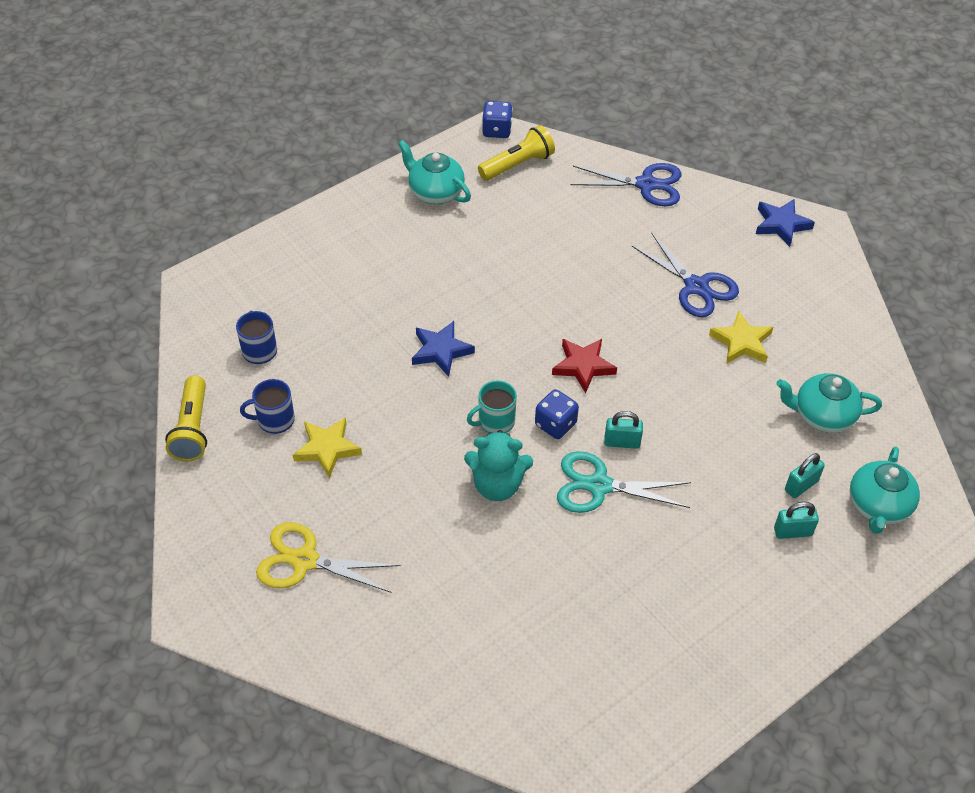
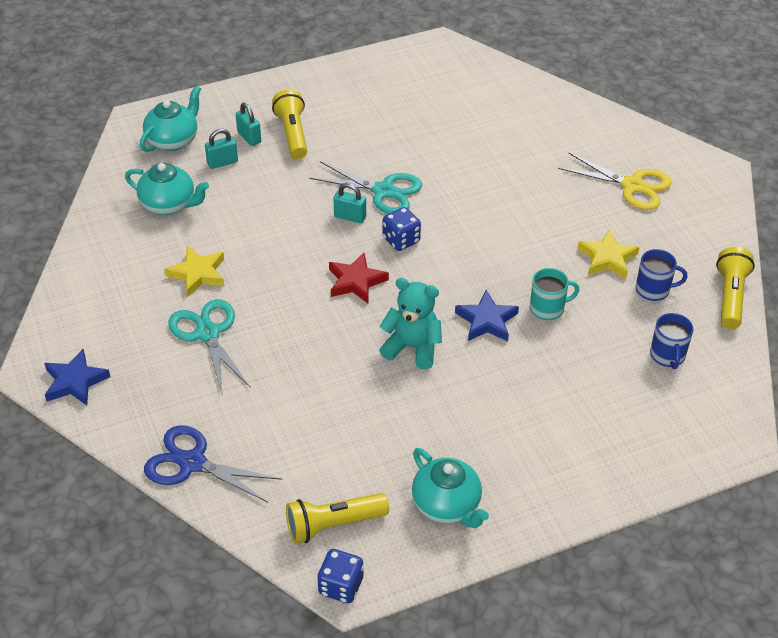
camera: 165 degrees left, 5 degrees down
turquoise teddy bear [464,430,533,501] -> turquoise teddy bear moved to [379,278,442,369]
turquoise mug [467,380,517,433] -> turquoise mug moved to [530,268,579,320]
blue scissors [632,233,739,317] -> turquoise scissors [168,299,251,394]
turquoise padlock [774,502,819,539] -> turquoise padlock turned 45 degrees clockwise [236,103,261,146]
none -> yellow flashlight [272,89,307,159]

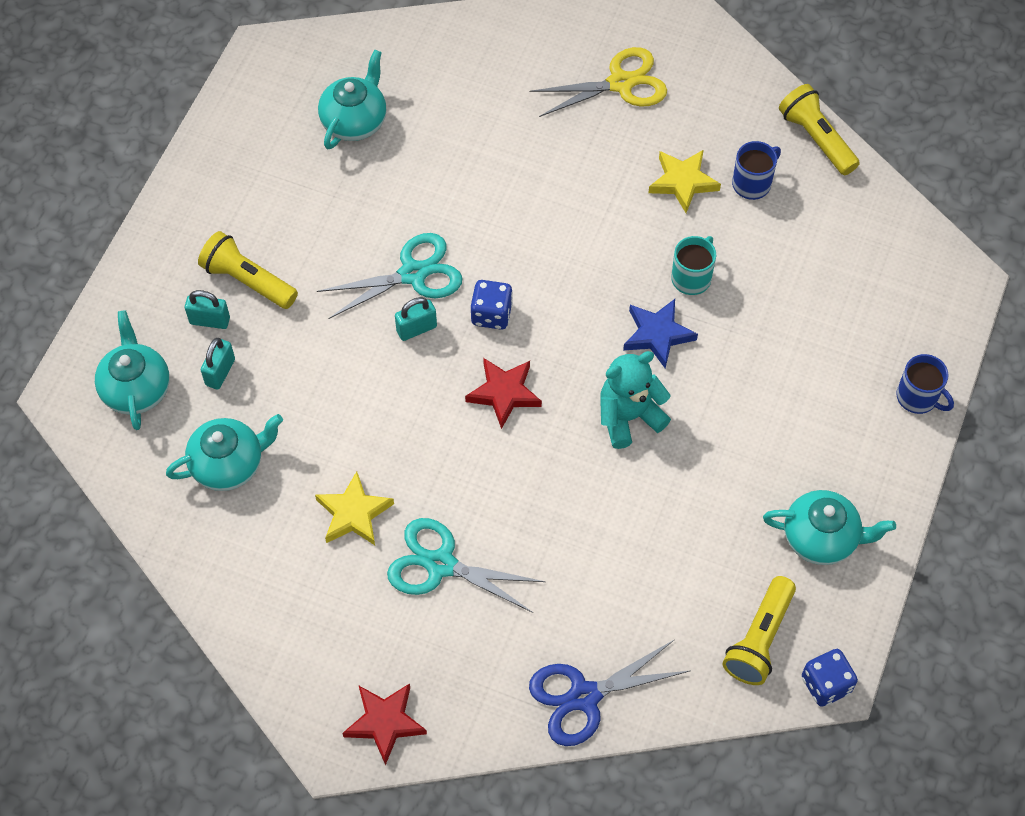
camera: 45 degrees left, 15 degrees up
blue star [44,349,110,406] -> red star [343,683,427,765]
blue mug [650,313,693,369] -> blue mug moved to [896,354,954,414]
none -> turquoise teapot [318,50,386,149]

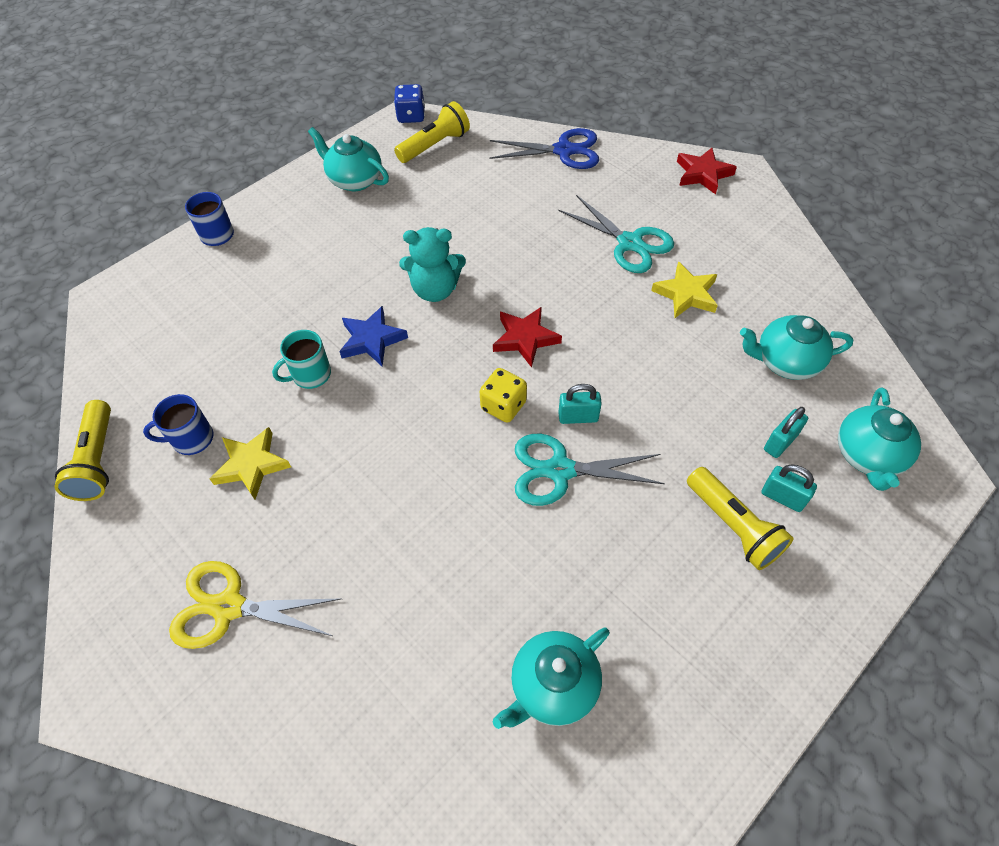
camera: 155 degrees left, 5 degrees down
blue dice [471,280,513,330] -> yellow dice [479,368,527,423]

